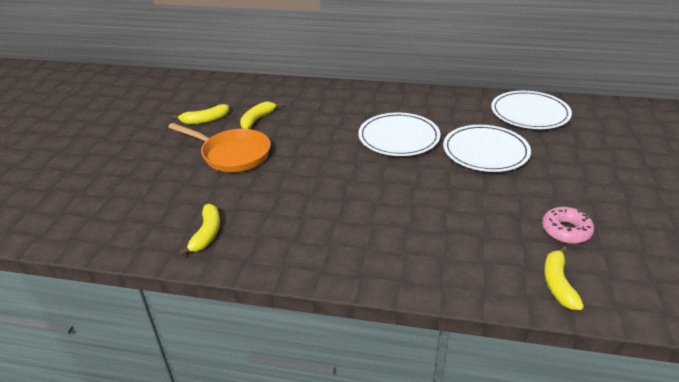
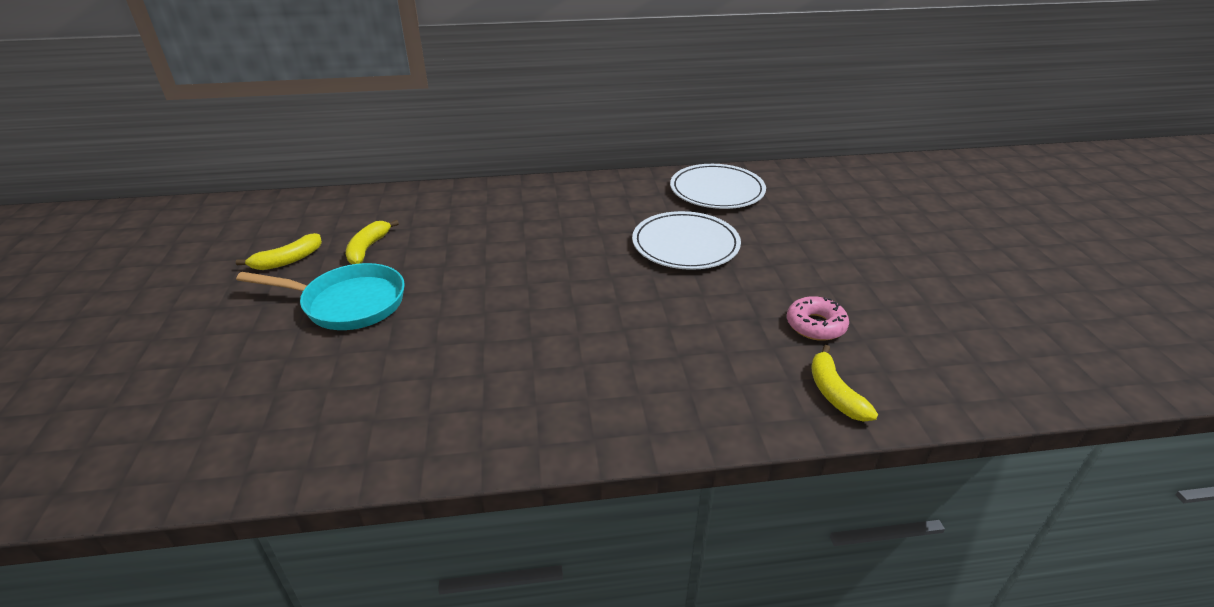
camera: 20 degrees left, 0 degrees up
orange pan [168,123,271,172] -> turquoise pan [236,263,405,330]
yellow banana [179,204,220,256] -> none
white plate [359,113,441,156] -> none

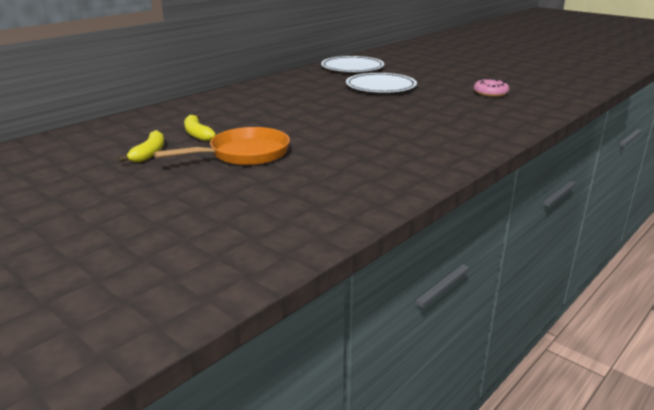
camera: 40 degrees left, 10 degrees down
turquoise pan [236,263,405,330] -> orange pan [154,127,290,165]
yellow banana [811,345,878,422] -> none

